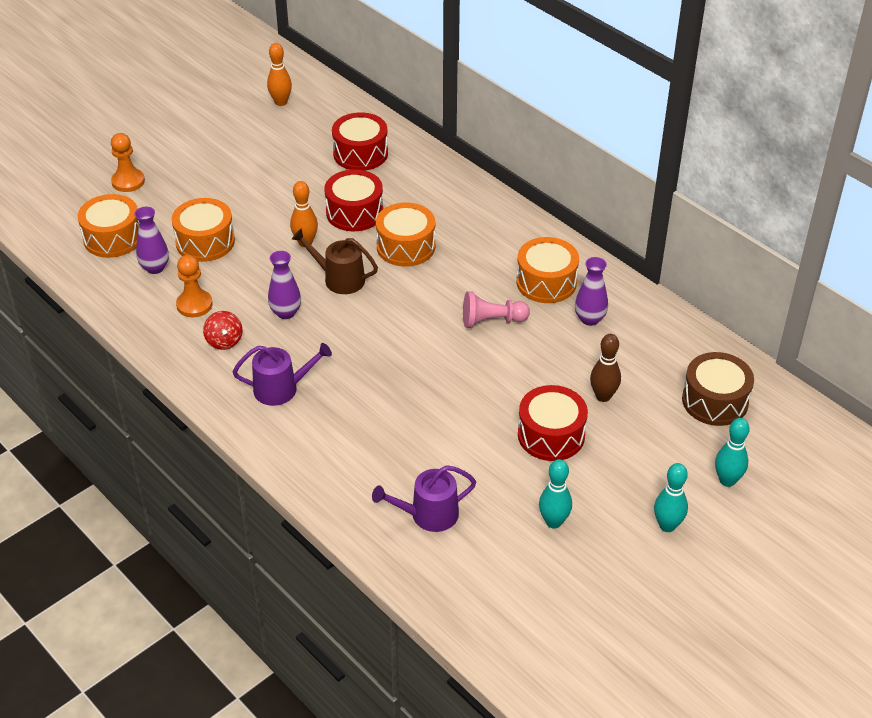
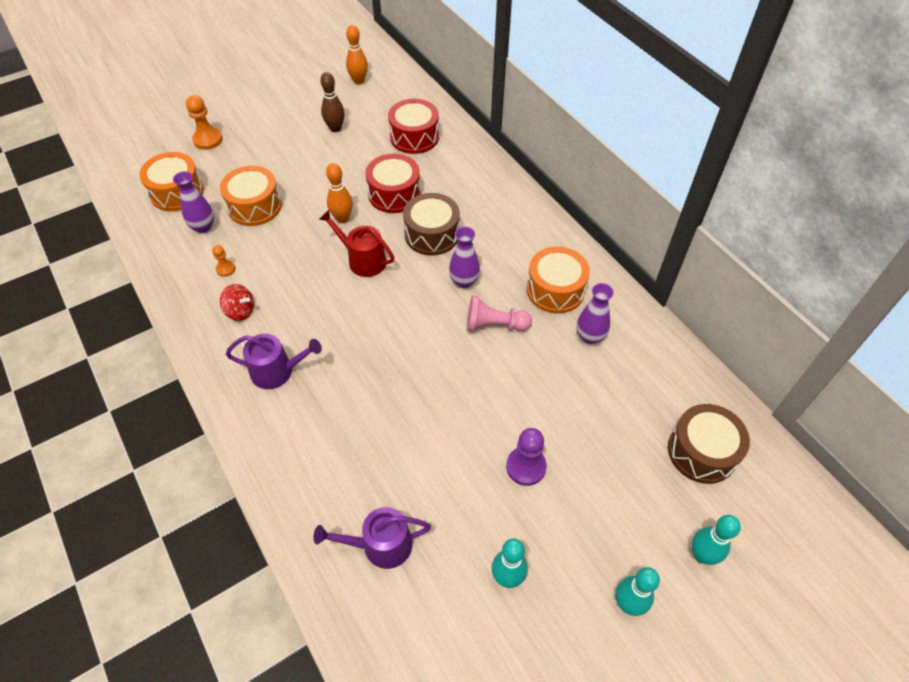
camera: 10 degrees right, 10 degrees up
orange pawn [176,255,213,317] -> orange pawn [212,245,235,277], size x0.57
red spinning top [203,311,243,350] -> red spinning top turned 60 degrees counterclockwise [220,284,254,321]
purple vase [268,251,301,319] -> purple vase moved to [449,227,480,288]
brown watering can [292,229,378,294] -> red watering can [319,210,394,277]
orange drum [376,202,435,267] -> brown drum [403,193,460,256]
red drum [518,385,588,461] -> purple pawn [506,428,547,486]
brown bowling pin [590,334,621,402] -> brown bowling pin moved to [320,72,345,132]

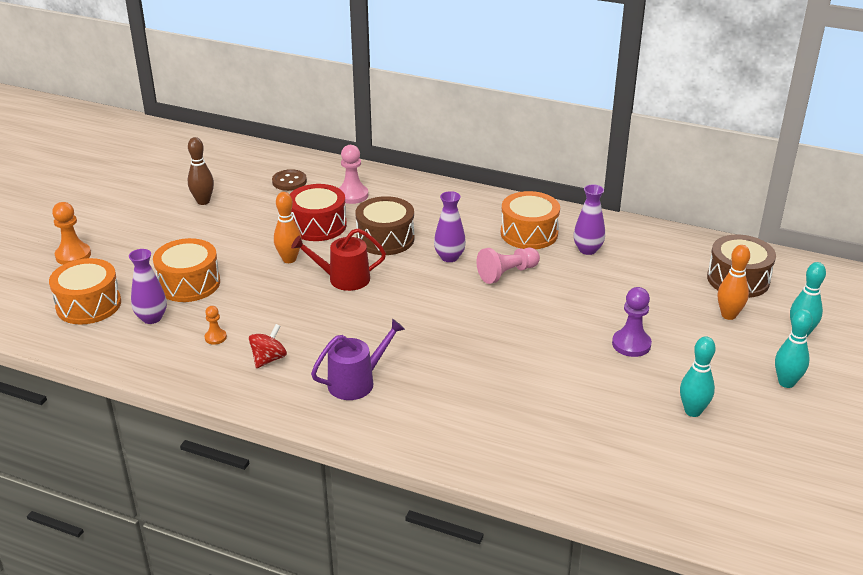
camera: 35 degrees left, 20 degrees down
red spinning top [220,284,254,321] -> red spinning top turned 45 degrees counterclockwise [249,324,287,368]
purple watering can [314,507,431,569] -> none
orange bowling pin [346,25,368,85] -> orange bowling pin moved to [718,245,750,320]
red drum [388,99,439,154] -> brown button [272,169,307,191]
none -> pink pawn [339,145,368,204]

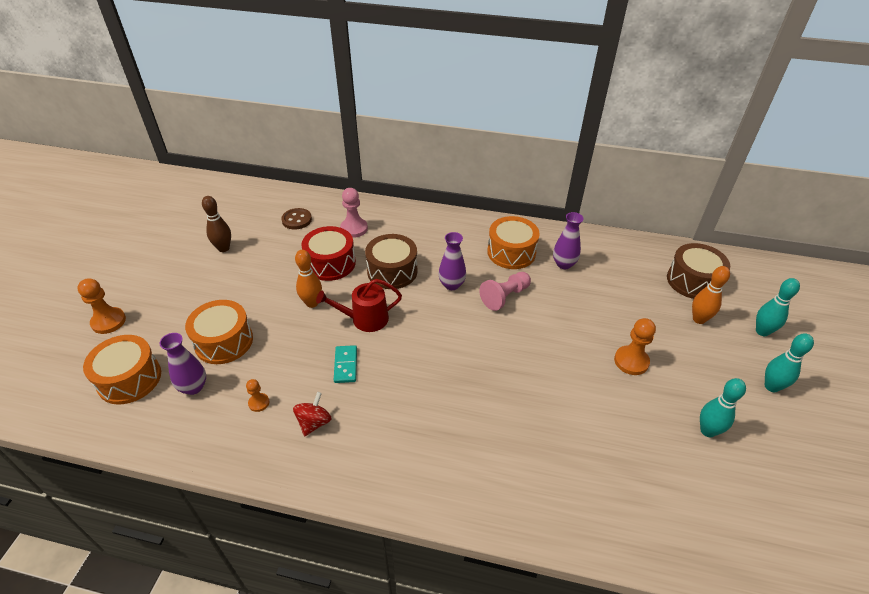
camera: 10 degrees left, 10 degrees up
purple watering can [311,319,405,400] -> none
purple pawn [612,287,652,357] -> orange pawn [614,318,656,375]
none -> turquoise domino [334,345,357,383]

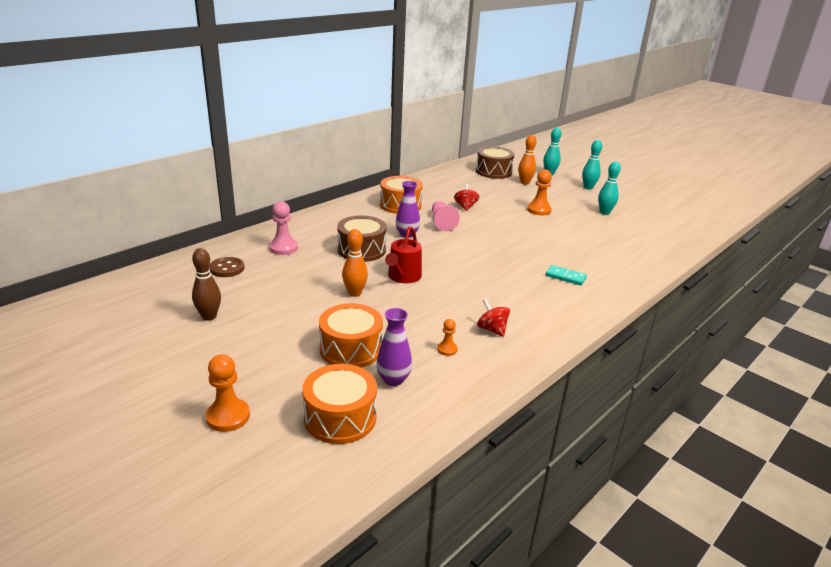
camera: 60 degrees left, 15 degrees down
red drum [302,226,356,281] -> none
turquoise domino [334,345,357,383] -> turquoise domino moved to [546,265,587,285]
purple vase [553,212,584,269] -> none
none -> red spinning top [454,184,479,211]

